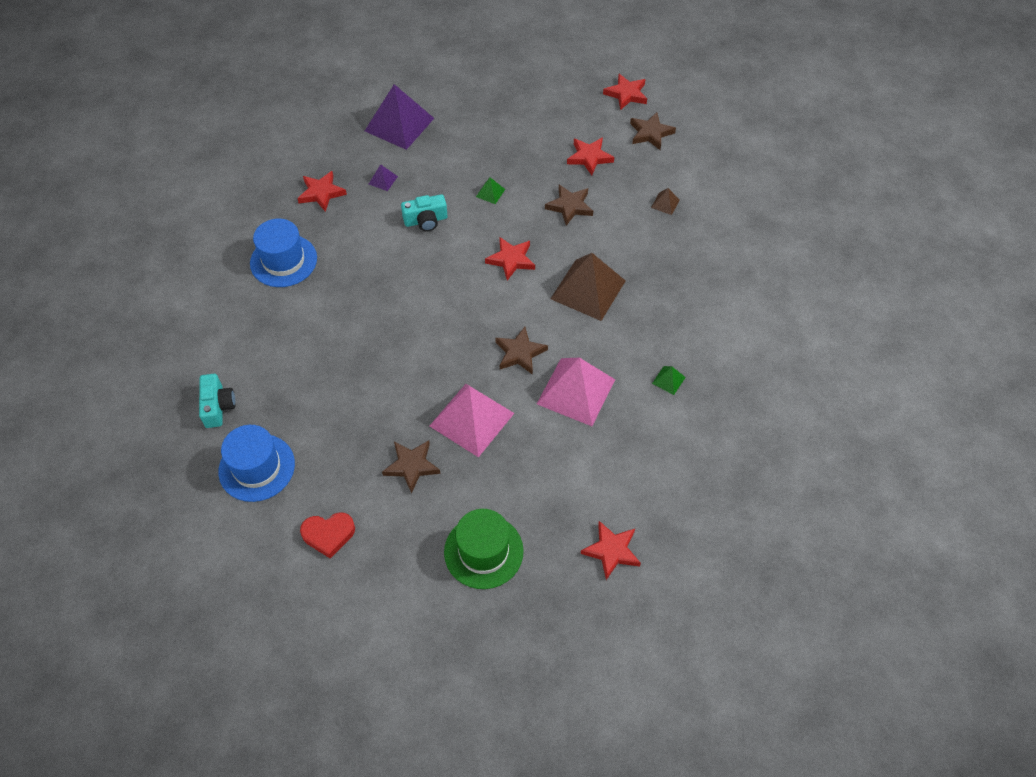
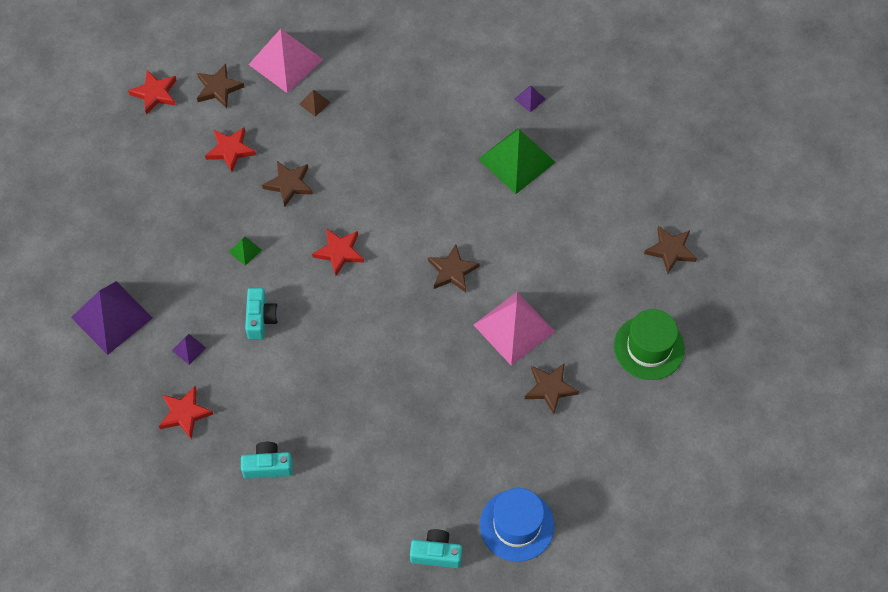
camera: 75 degrees left, 5 degrees up
blue hat [250,219,317,287] -> turquoise camera [241,442,293,479]
red heart [300,512,355,559] -> none
pink pyramid [537,358,615,426] -> pink pyramid moved to [248,29,324,93]
brown pyramid [551,253,626,321] -> none
red star [581,521,641,580] -> brown star [644,226,697,274]
green pyramid [652,366,686,395] -> green pyramid [478,128,556,194], size x2.40
none -> purple pyramid [515,86,546,112]

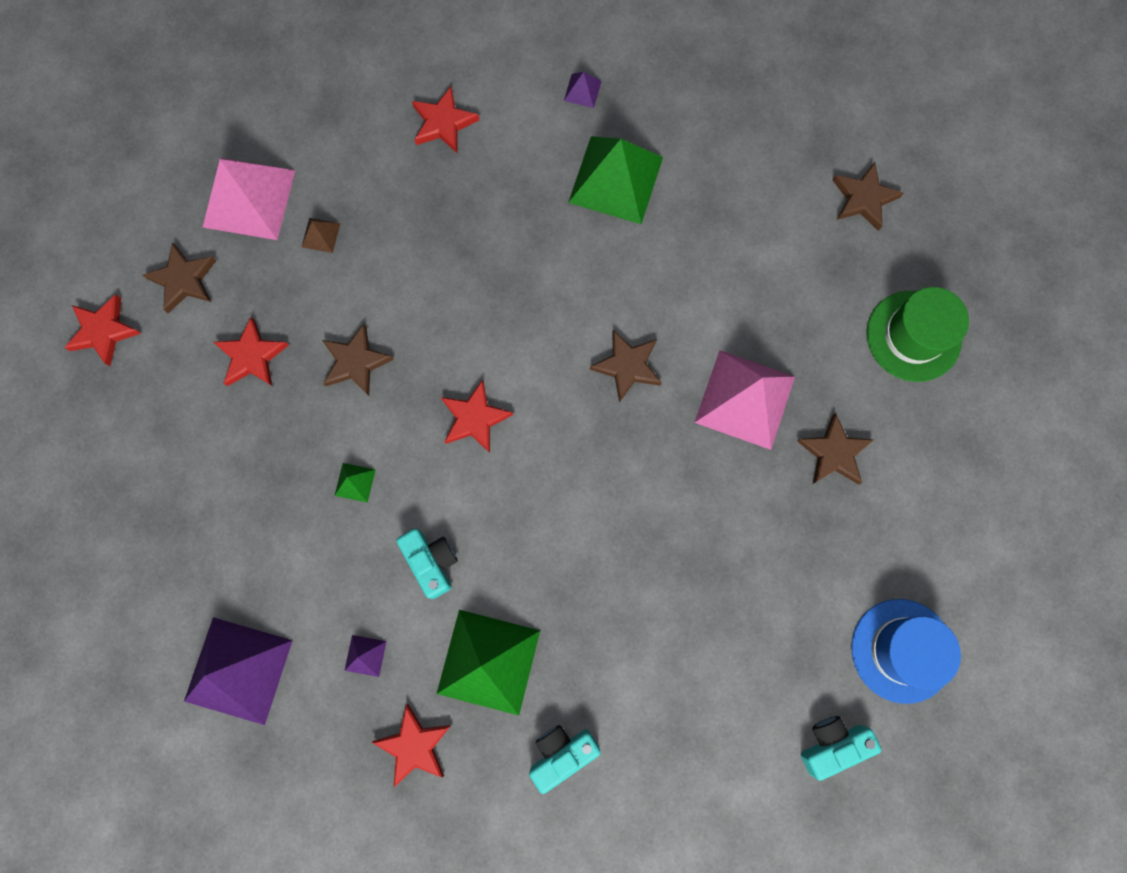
camera: 30 degrees left, 15 degrees up
none -> red star [412,87,480,153]
none -> green pyramid [437,610,540,715]

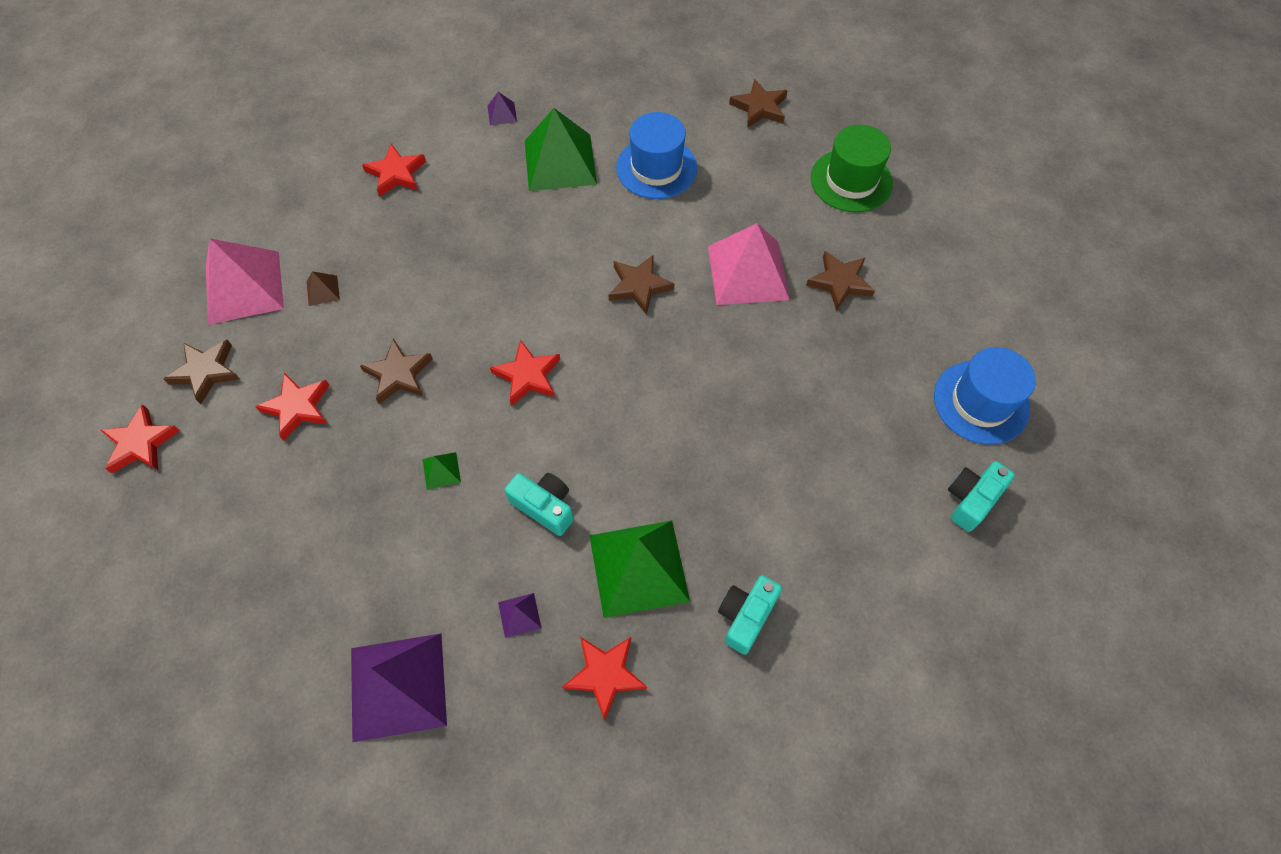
camera: 25 degrees left, 15 degrees down
none -> blue hat [616,112,697,199]

